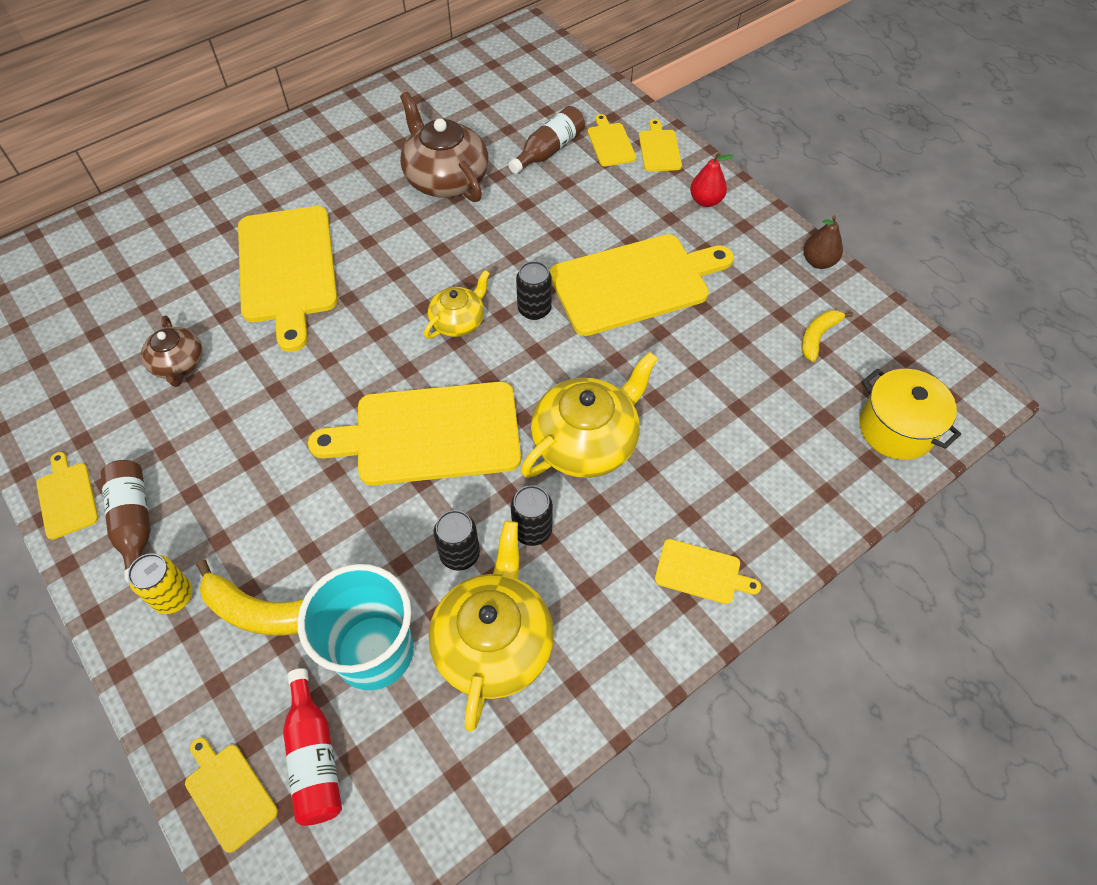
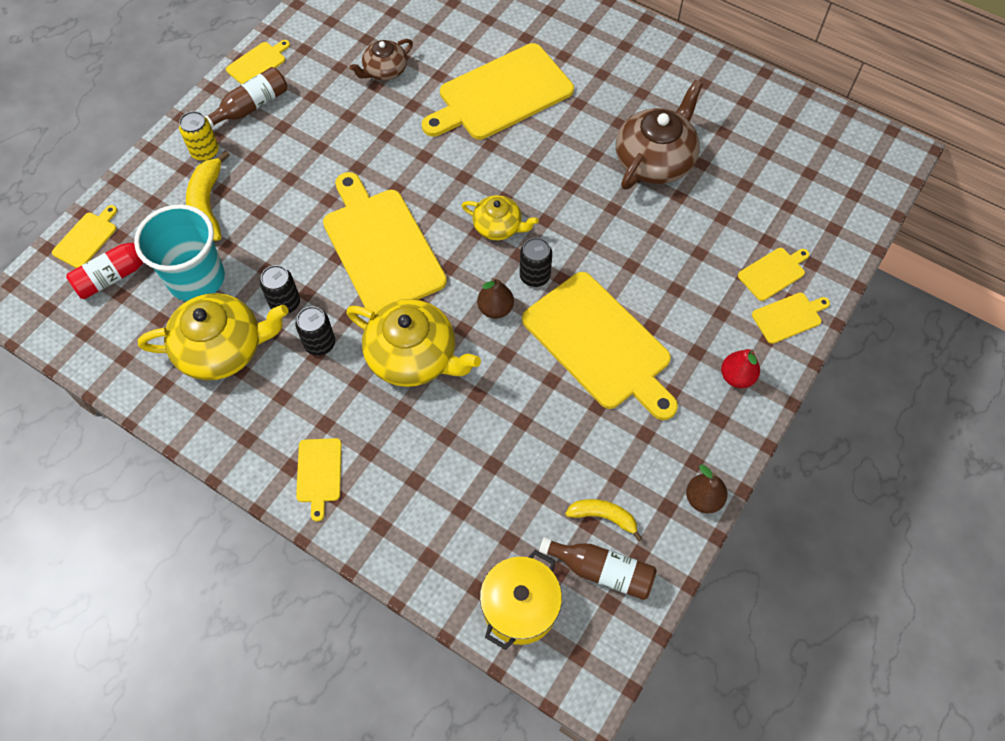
camera: 70 degrees right, 5 degrees up
brown bottle [508,106,585,174] -> brown bottle moved to [539,537,657,600]
none -> brown pear [477,278,514,319]

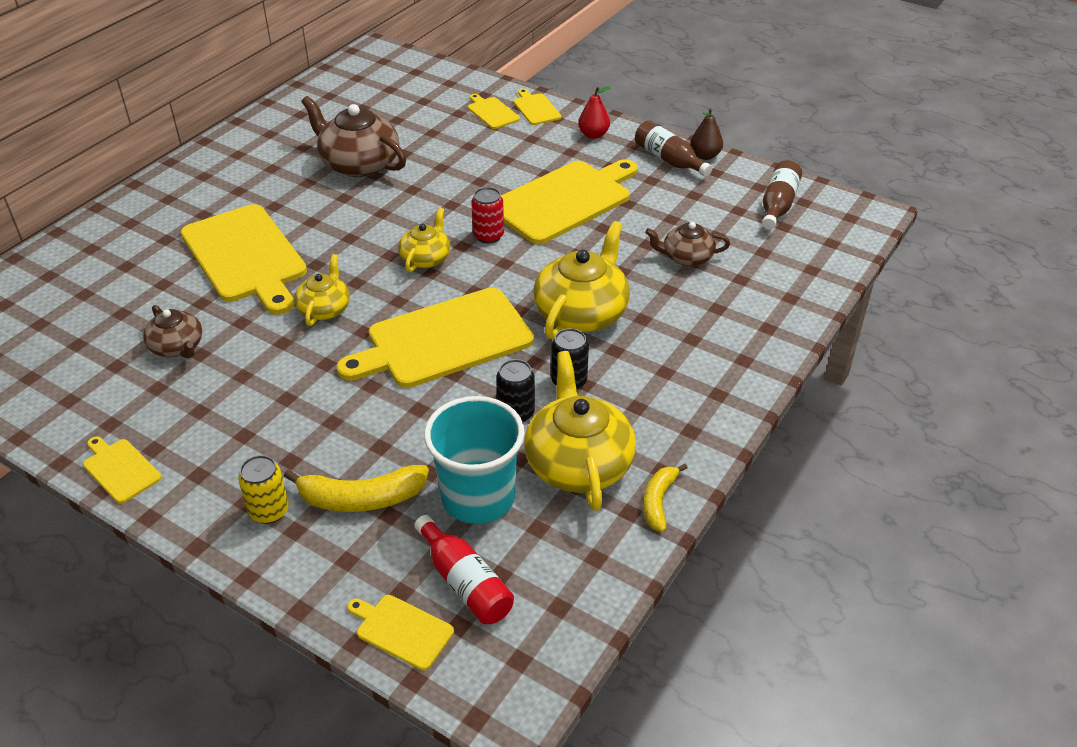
camera: 90 degrees left, 20 degrees down
brown bottle [205,67,287,128] -> brown bottle moved to [635,120,712,177]
yellow cutting board [296,438,342,522] -> none
brown pear [477,278,514,319] -> none
yellow pot [480,550,562,650] -> none
black can [520,238,552,287] -> red can [471,187,504,244]
yellow banana [565,499,643,541] -> yellow banana moved to [643,464,687,532]
none -> yellow teapot [294,254,350,326]
none -> brown teapot [645,222,730,266]

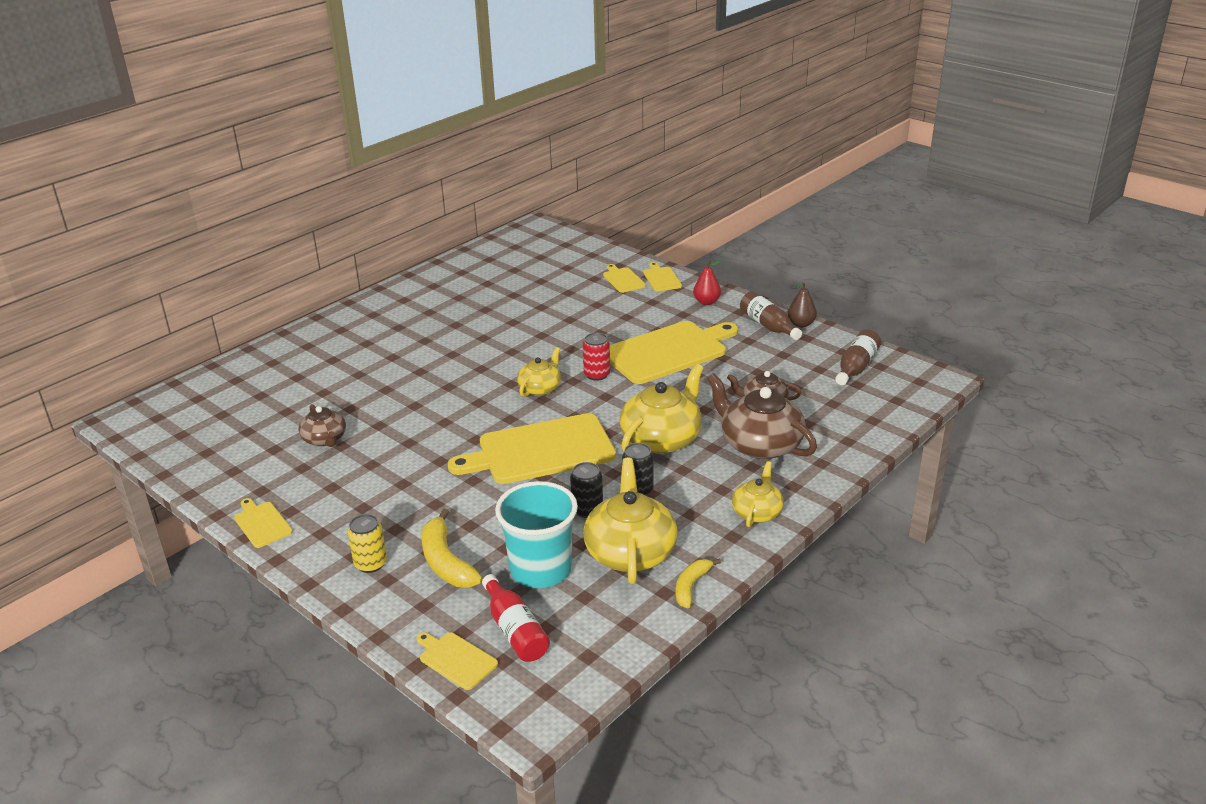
camera: 10 degrees right, 10 degrees down
yellow cutting board [180,204,307,314] -> none
yellow banana [284,465,429,512] -> yellow banana turned 60 degrees clockwise [422,509,483,588]
yellow teapot [294,254,350,326] -> yellow teapot moved to [732,462,784,527]
brown teapot [301,96,406,177] -> brown teapot moved to [707,373,817,459]

